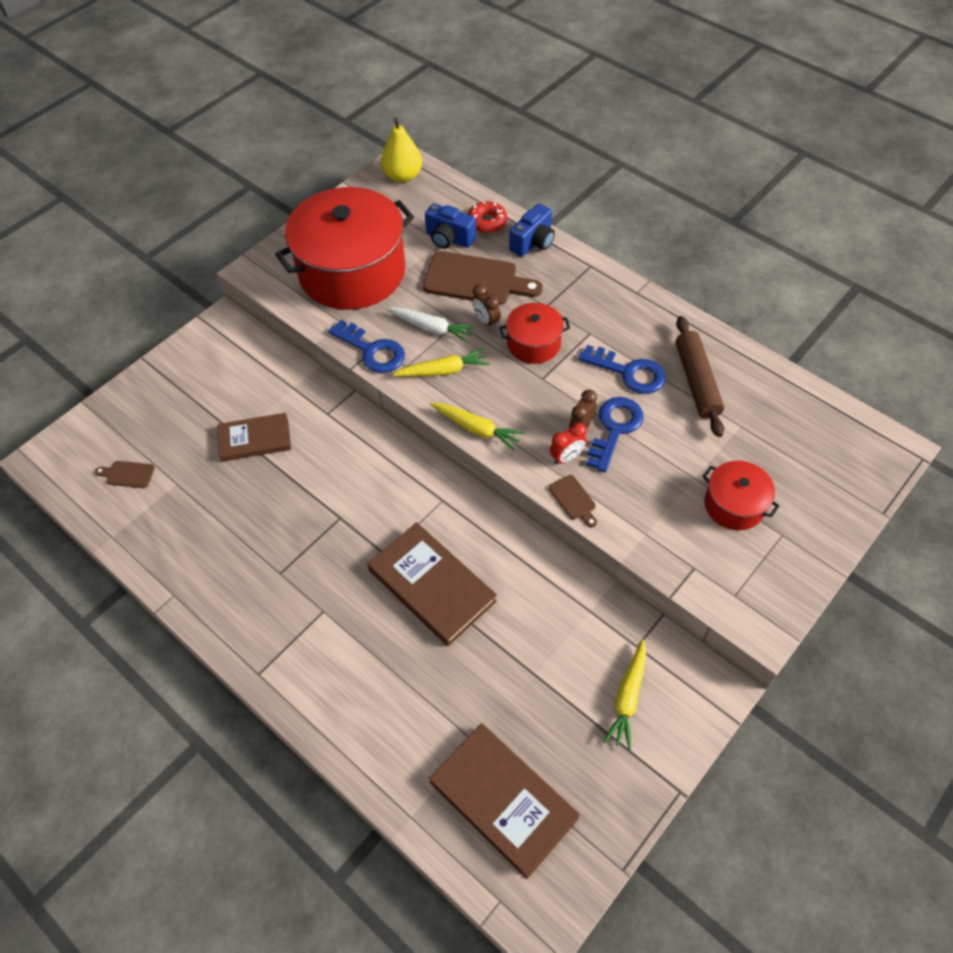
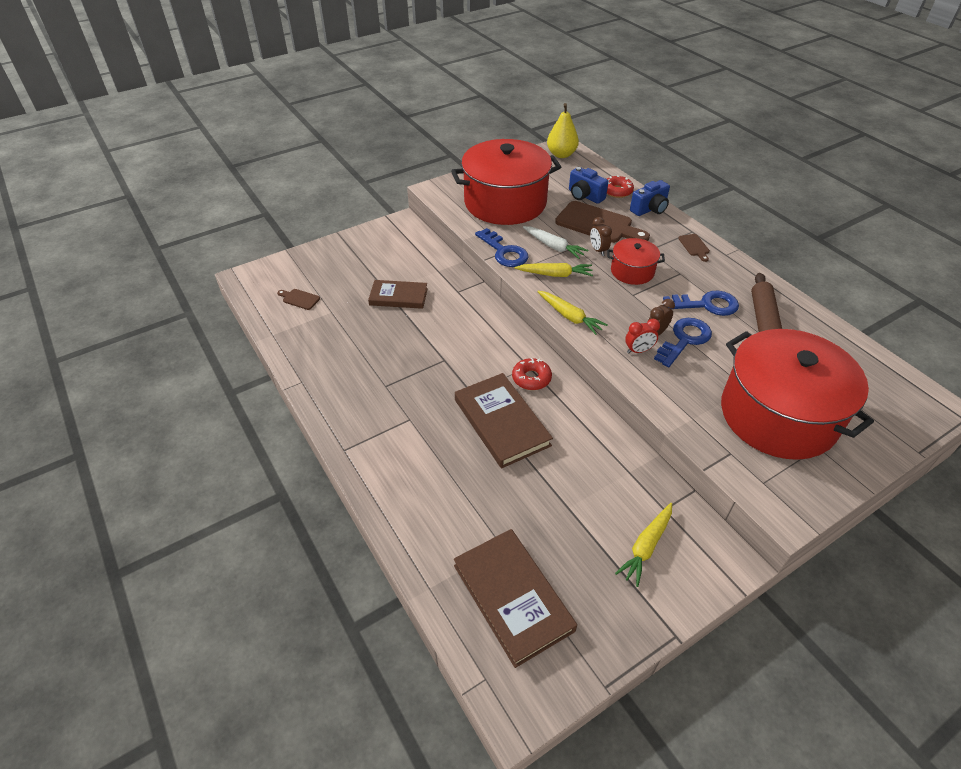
camera: 15 degrees right, 10 degrees down
brown cutting board [549,475,597,528] -> brown cutting board moved to [678,234,710,262]
blue key [578,345,666,394] -> blue key turned 45 degrees counterclockwise [663,291,739,316]
red pot [702,461,780,530] -> red pot [721,329,874,460], size x2.12
none -> red donut [512,358,552,390]

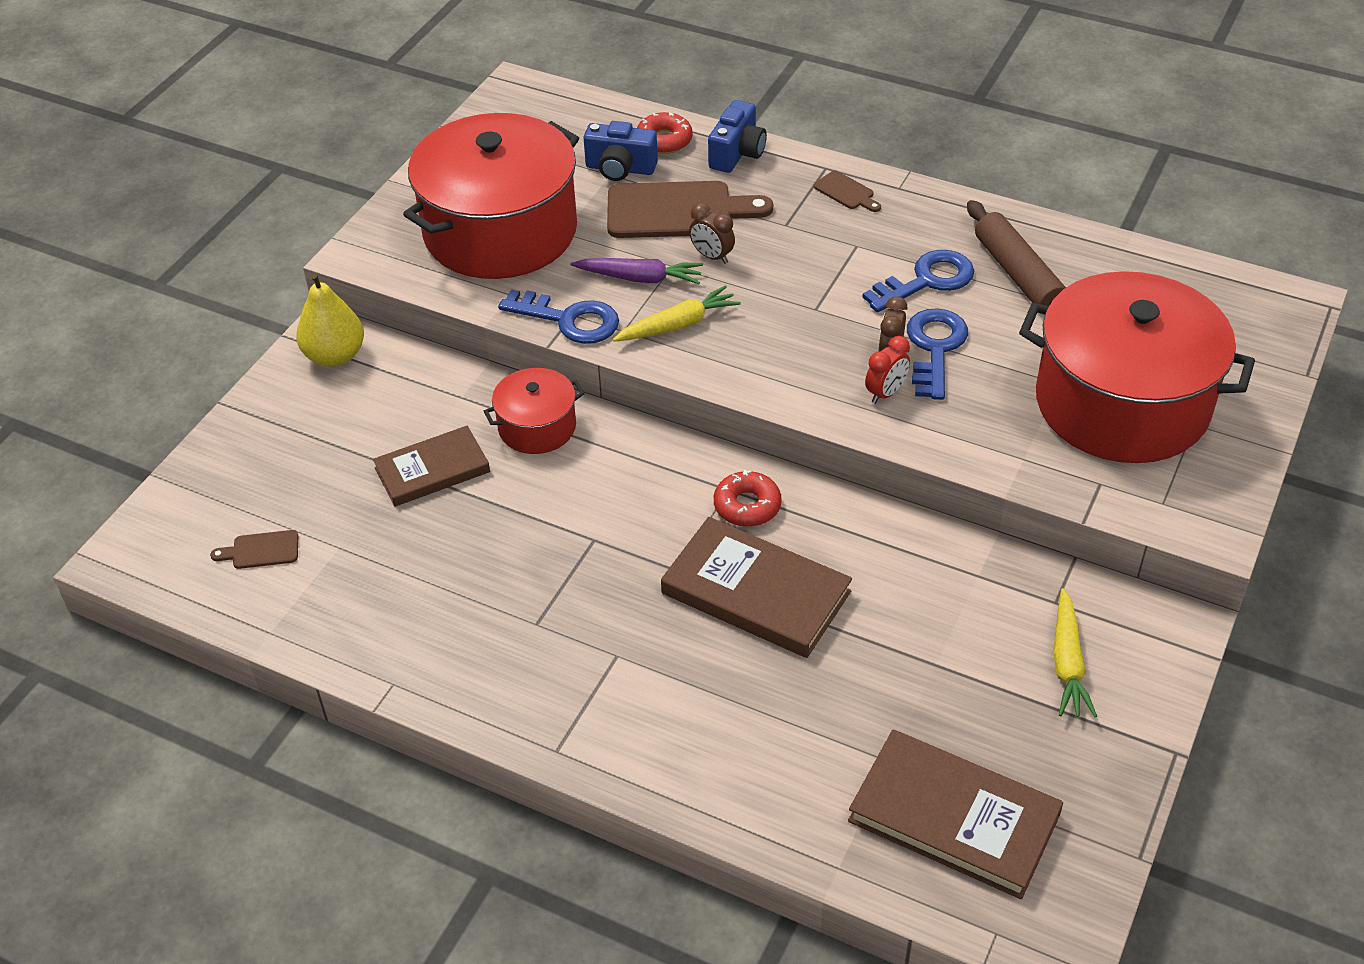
camera: 30 degrees left, 0 degrees up
white carrot [523,226,588,259] -> purple carrot [571,258,703,284]
yellow carrot [537,291,607,335] -> none
yellow pear [547,103,579,158] -> yellow pear moved to [296,272,364,367]
red pot [607,238,665,285] -> red pot moved to [484,368,585,454]

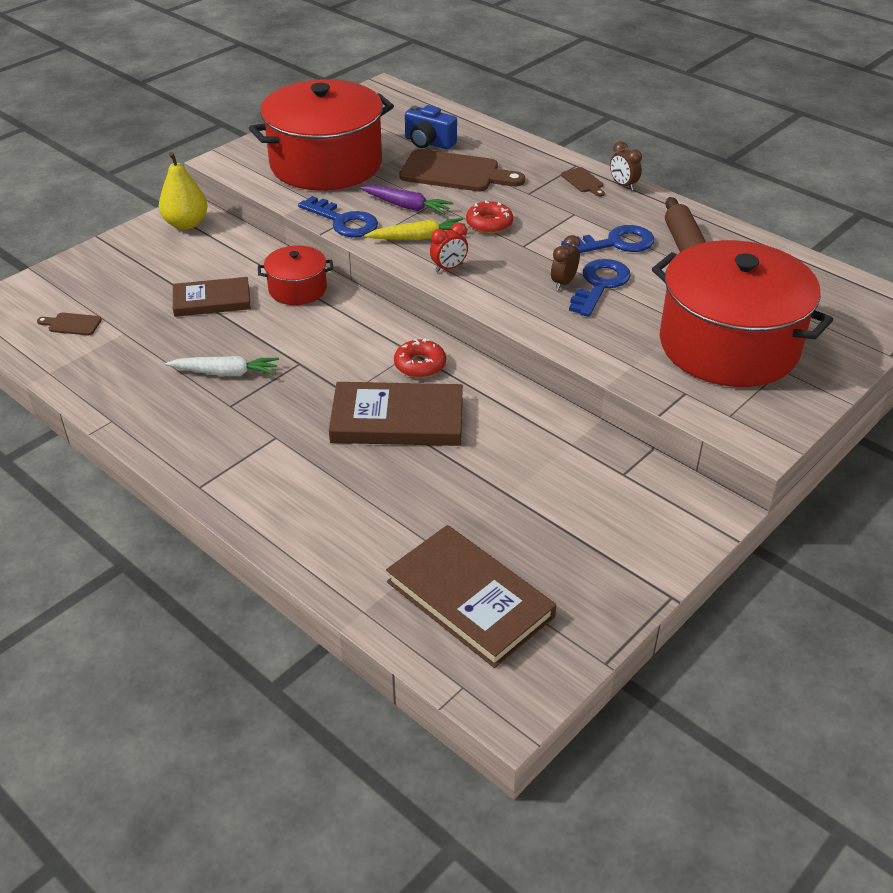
camera: 15 degrees right, 5 degrees down
red donut [637,112,693,154] -> red donut moved to [466,200,513,234]
brown book [661,517,852,658] -> brown book turned 45 degrees counterclockwise [329,382,463,446]
brown clock [689,203,735,264] -> brown clock moved to [610,141,642,191]
blue camera [708,100,767,173] -> none
red clock [865,336,910,404] -> red clock moved to [430,223,468,272]
yellow carrot [1053,588,1097,717] -> none
none -> white carrot [165,356,279,376]

